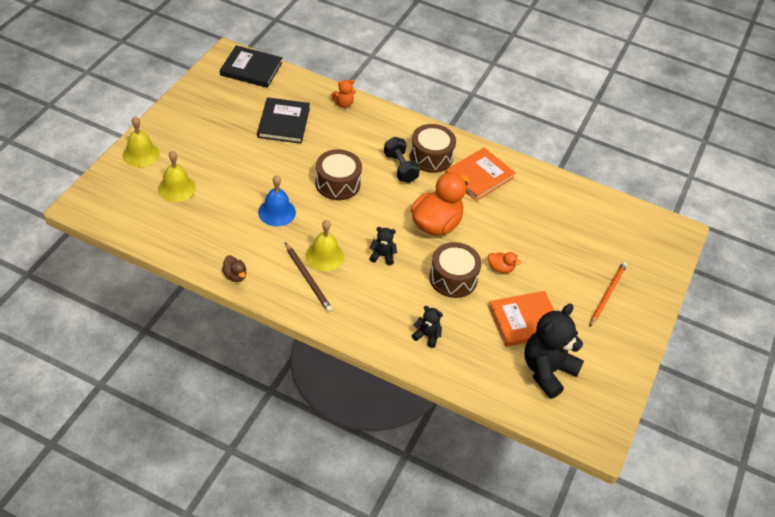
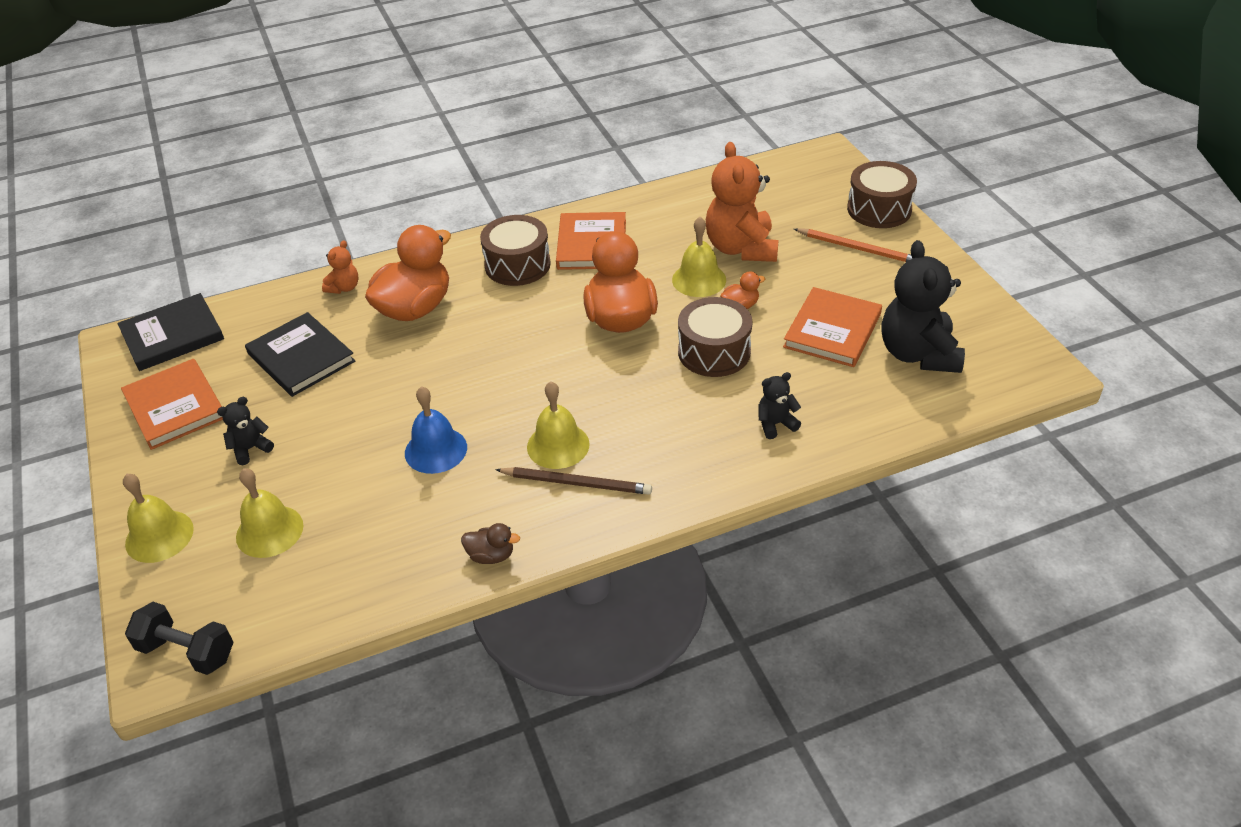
camera: 40 degrees left, 5 degrees down
brown drum [315,149,362,200] -> brown drum moved to [847,161,917,228]
black teddy bear [369,227,397,265] -> black teddy bear moved to [217,397,274,465]
black dumbbell [384,137,420,183] -> black dumbbell moved to [125,602,234,675]
orange pencil [589,262,627,327] -> orange pencil turned 135 degrees clockwise [794,228,912,262]
none -> orange book [121,359,223,450]
none -> orange duck [365,225,451,321]
none -> yellow bell [672,217,726,297]
none -> orange teddy bear [706,142,779,262]

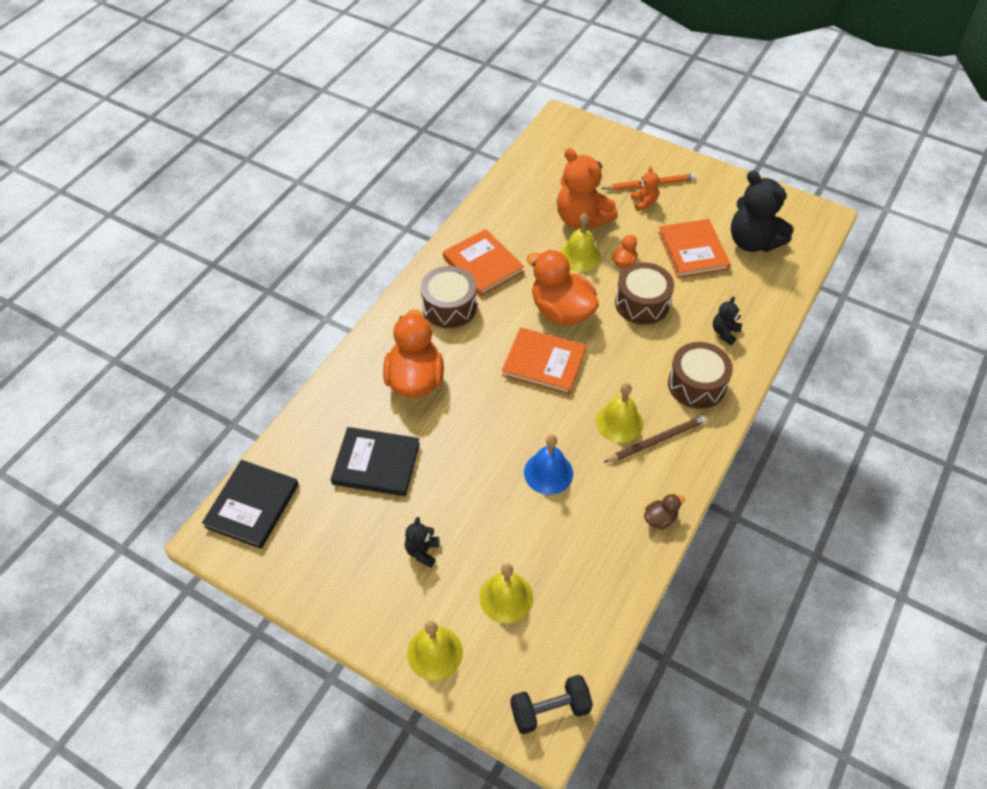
camera: 40 degrees left, 10 degrees up
orange book [121,359,223,450] -> orange book moved to [502,327,586,395]
orange teddy bear [322,240,359,294] -> orange teddy bear moved to [631,167,659,211]
brown drum [847,161,917,228] -> brown drum moved to [668,342,733,409]

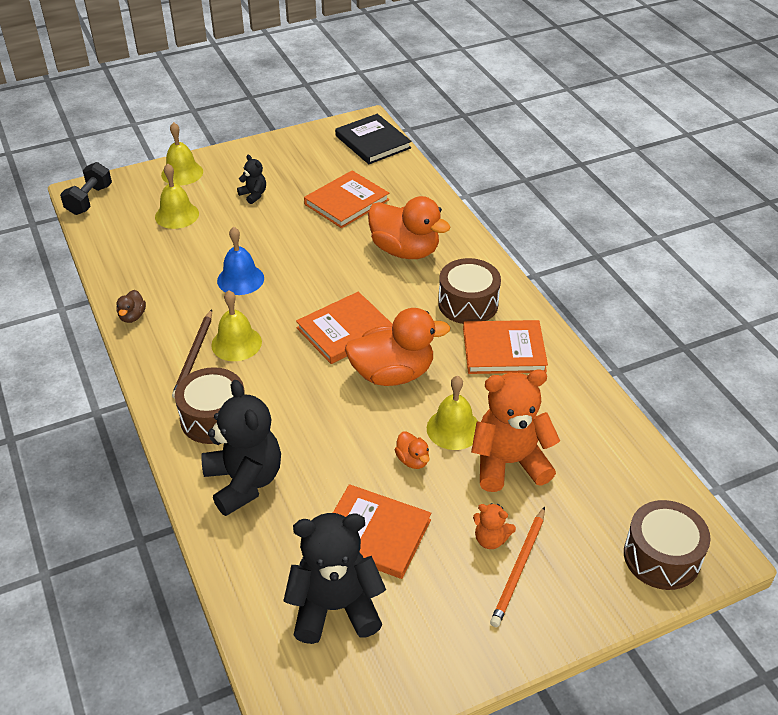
camera: 125 degrees right, 10 degrees down
black book [331,427,420,496] -> orange book [304,171,389,228]
brown drum [615,262,674,325] -> brown drum moved to [624,500,711,590]
black teddy bear [713,297,742,345] -> black teddy bear [201,380,281,516], size x2.13

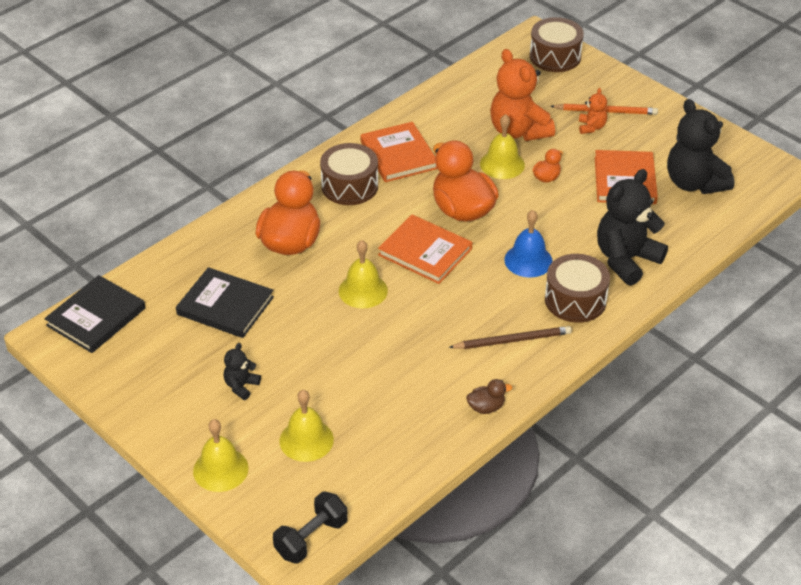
camera: 110 degrees left, 0 degrees up
black dumbbell [60,162,112,215] -> black dumbbell turned 45 degrees counterclockwise [273,491,348,564]
yellow bell [211,290,262,361] -> yellow bell moved to [339,240,388,308]
blue bell [217,227,264,295] -> blue bell moved to [504,210,553,278]
orange book [304,171,389,228] -> black book [176,267,274,338]

